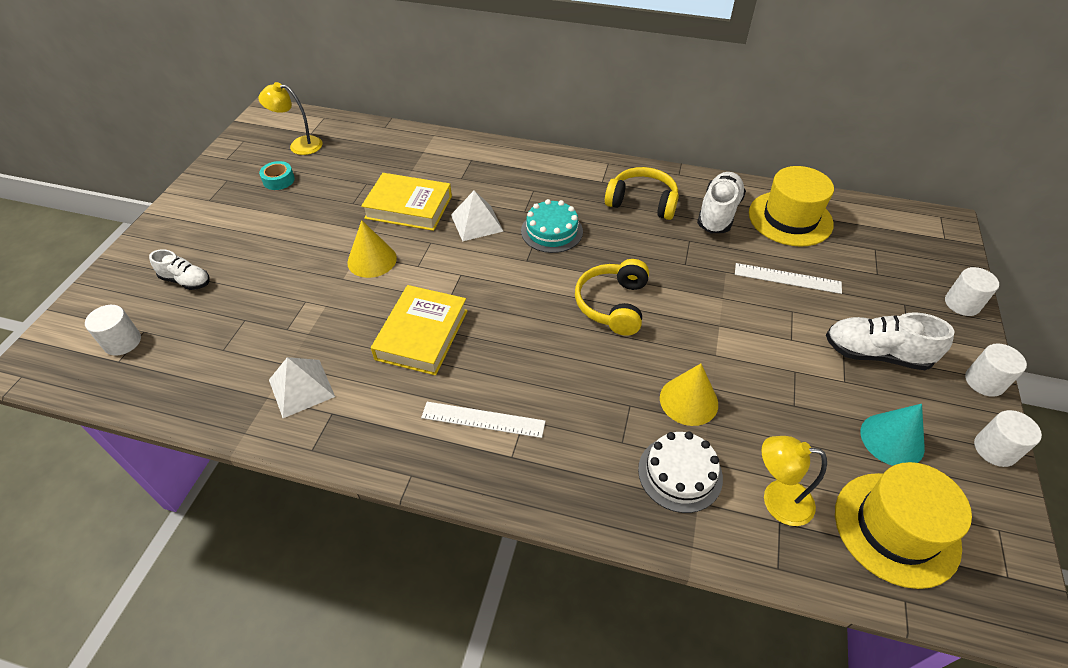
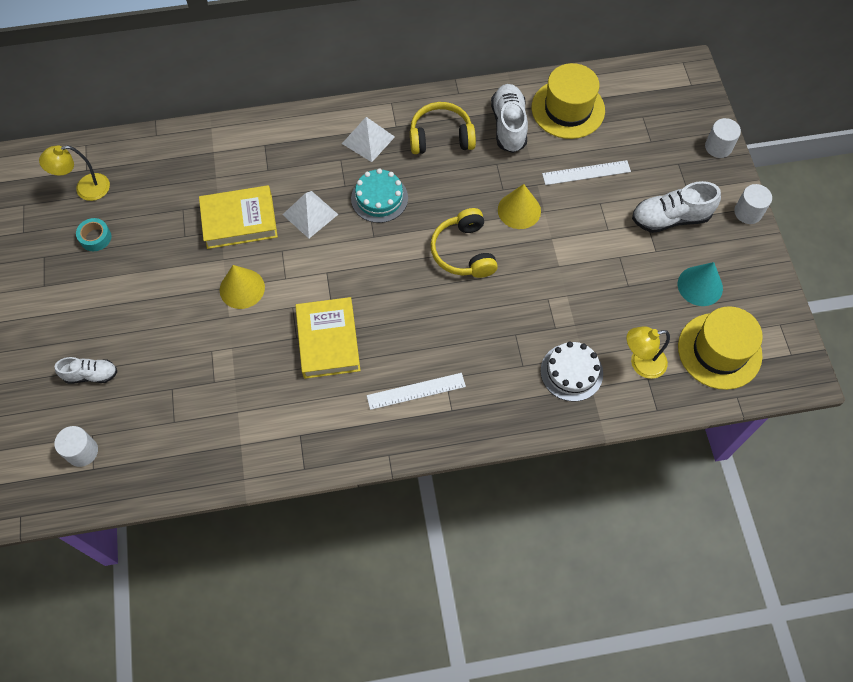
camera: 25 degrees left, 15 degrees up
white pyramid [269,357,335,418] -> white pyramid moved to [342,117,395,162]
yellow cone [660,364,718,426] -> yellow cone moved to [498,184,541,229]
white cylinder [974,410,1042,467] -> none

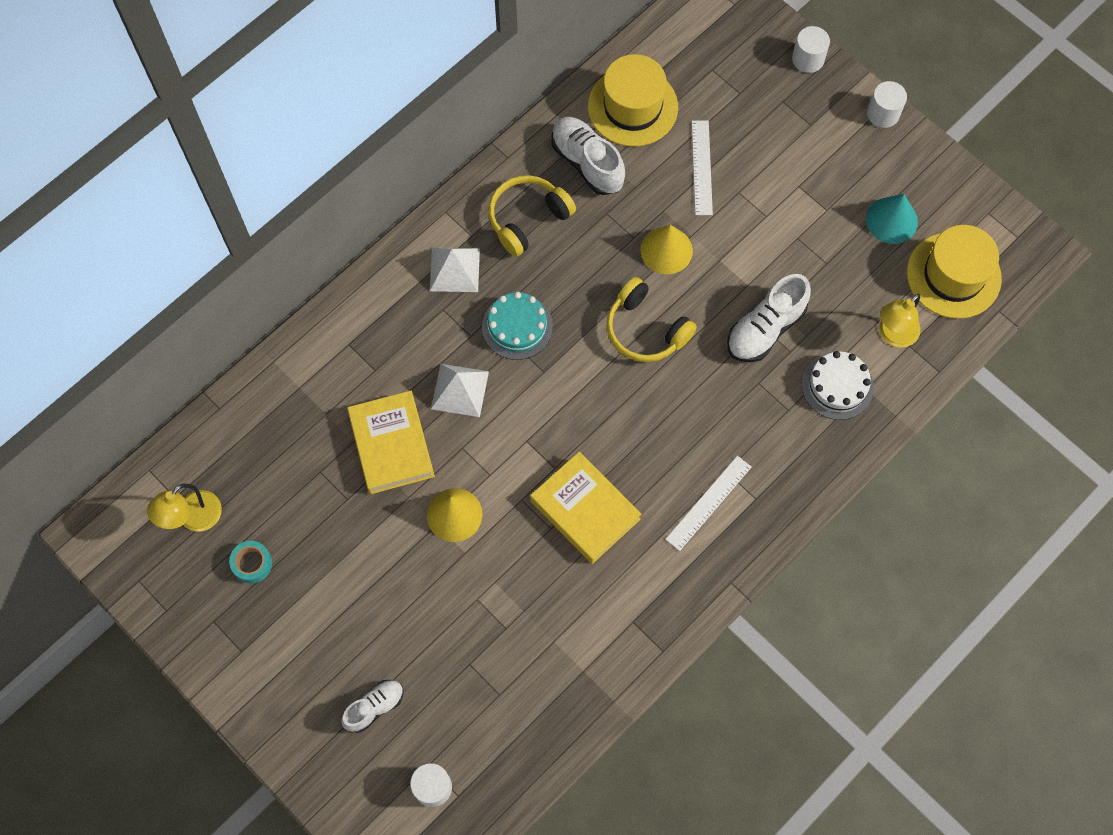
camera: 35 degrees left, 5 degrees up
yellow book [199,185,278,249] -> yellow book turned 60 degrees counterclockwise [347,391,435,494]
white ruler [542,160,631,185] -> white ruler turned 45 degrees counterclockwise [692,121,713,215]
white shoe [632,181,721,233] -> white shoe moved to [727,274,811,362]

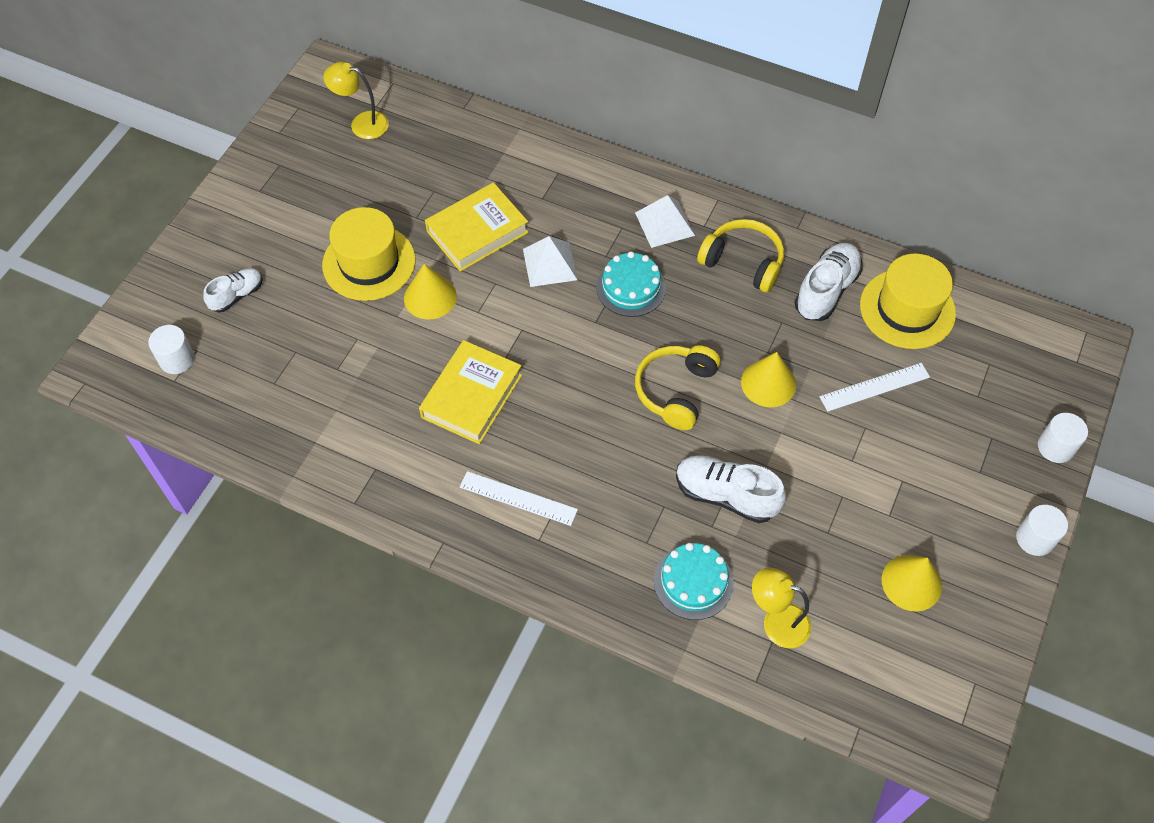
camera: 70 degrees right, 10 degrees down
turquoise tape [229,541,272,584] -> none
white shoe [342,680,404,733] -> white shoe turned 75 degrees counterclockwise [203,268,263,312]
white cake [802,351,874,420] -> turquoise cake [654,543,734,620]
turquoise cone [866,194,918,244] -> yellow cone [882,555,942,612]
yellow hat [907,225,1002,319] -> yellow hat moved to [322,207,416,301]

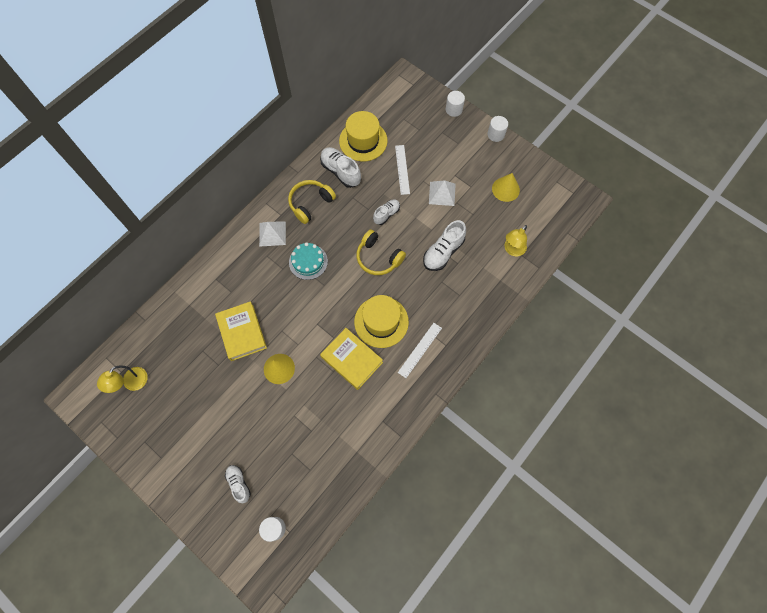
camera: 75 degrees left, 10 degrees up
yellow hat [322,207,416,301] -> yellow hat moved to [354,295,409,348]
white pyramid [523,236,577,287] -> white pyramid moved to [429,180,456,206]
turquoise cake [654,543,734,620] -> none
yellow cone [741,352,796,407] -> white shoe [373,199,400,225]

